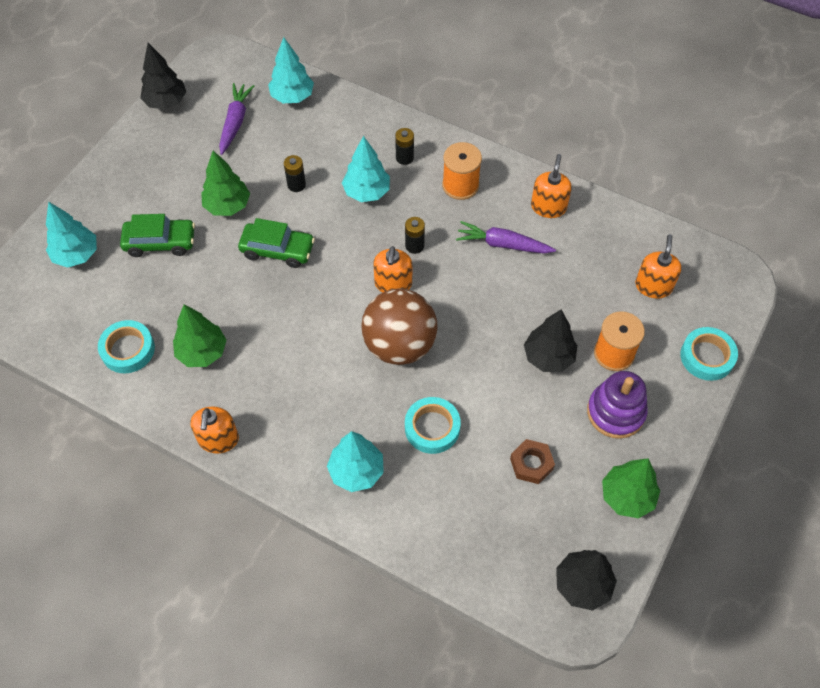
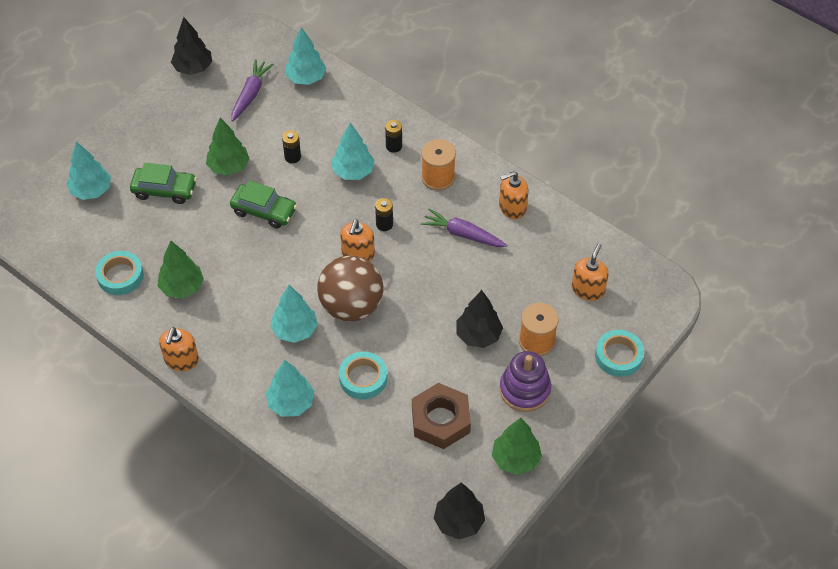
camera: 10 degrees right, 5 degrees down
brown nut [510,439,555,484] -> brown nut [412,383,471,449], size x1.69
orange soap dispenser [531,154,572,218] -> orange soap dispenser turned 135 degrees counterclockwise [499,171,528,219]
none -> turquoise tree [271,285,318,343]

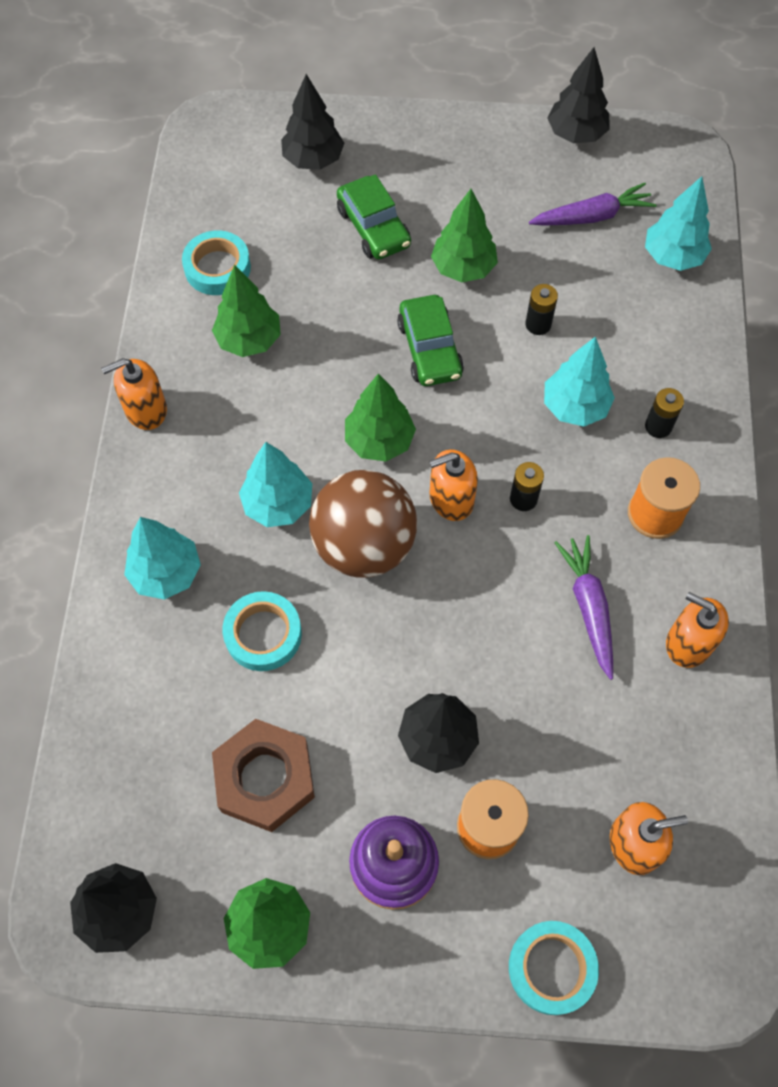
camera: 55 degrees right, 10 degrees up
turquoise tree [67,142,111,200] -> black tree [281,74,344,170]
none -> green tree [345,373,416,462]

